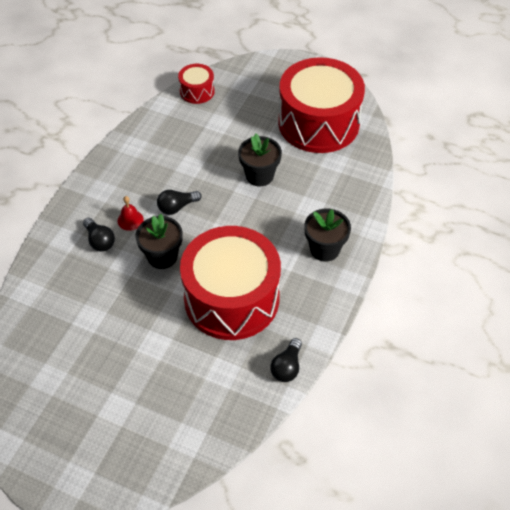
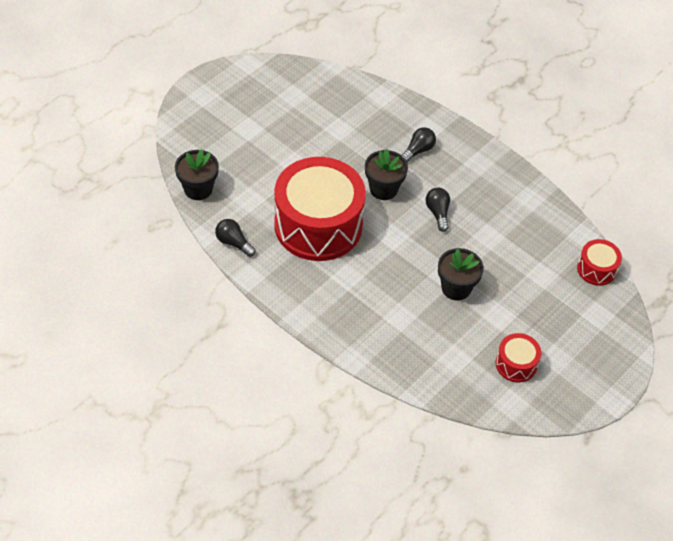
camera: 105 degrees right, 0 degrees up
black light bulb [83,218,115,251] -> black light bulb turned 150 degrees clockwise [402,127,436,163]
red bell [118,196,144,231] -> none
red drum [278,57,365,153] -> red drum [496,333,541,382], size x0.44
black flower pot [304,209,351,261] -> black flower pot moved to [175,149,219,200]

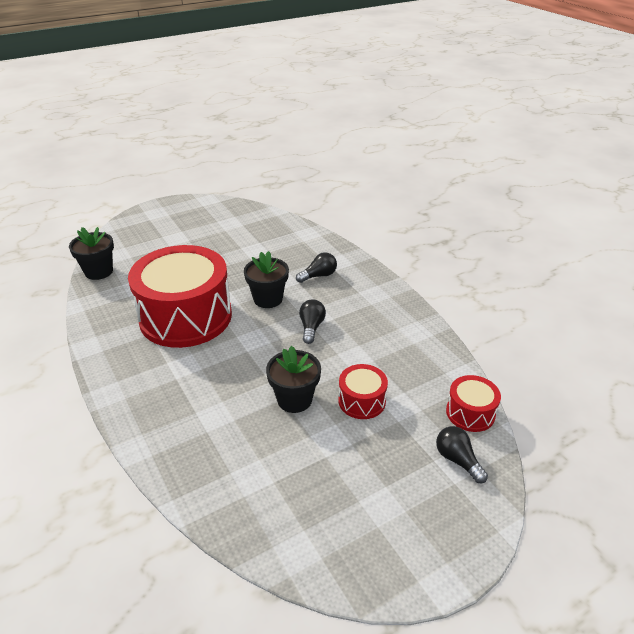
camera: 20 degrees right, 15 degrees down
black light bulb [215,219,255,257] -> black light bulb moved to [436,426,488,483]
red drum [496,333,541,382] -> red drum moved to [338,364,388,419]

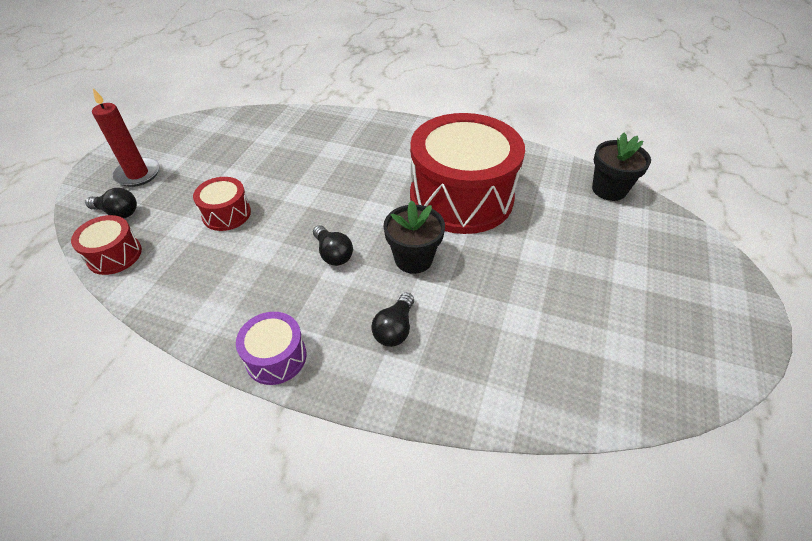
camera: 140 degrees right, 10 degrees up
black flower pot [266,346,321,413] -> none
none -> red candle [92,88,159,187]
none -> purple drum [236,312,306,385]

